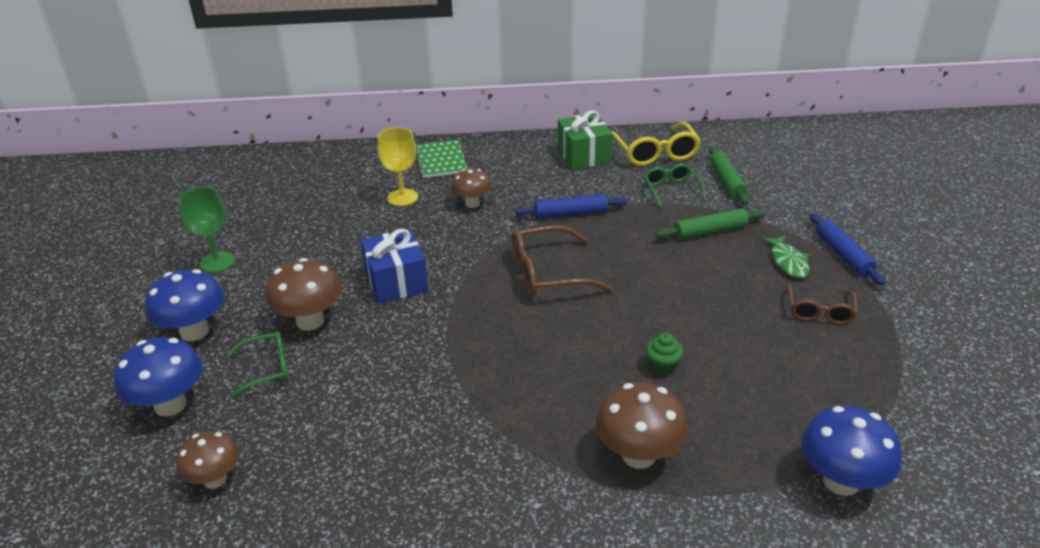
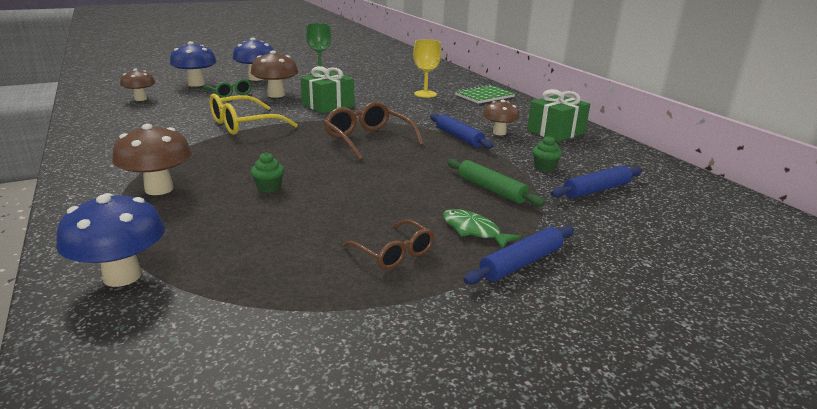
camera: 65 degrees right, 10 degrees down
blue gift [361,229,429,304] -> green gift [300,66,355,113]
brown mushroom [451,169,492,208] -> brown mushroom moved to [483,99,520,135]
yellow glasses [611,122,701,166] -> yellow glasses moved to [210,93,298,135]
green glasses [644,164,706,208] -> green cupcake [532,136,562,172]
green rolling pin [709,147,749,205] -> blue rolling pin [551,166,642,198]
green fish [761,235,809,278] -> green fish turned 75 degrees clockwise [443,209,522,249]
brown glasses [788,284,858,324] -> brown glasses turned 120 degrees counterclockwise [343,219,434,270]

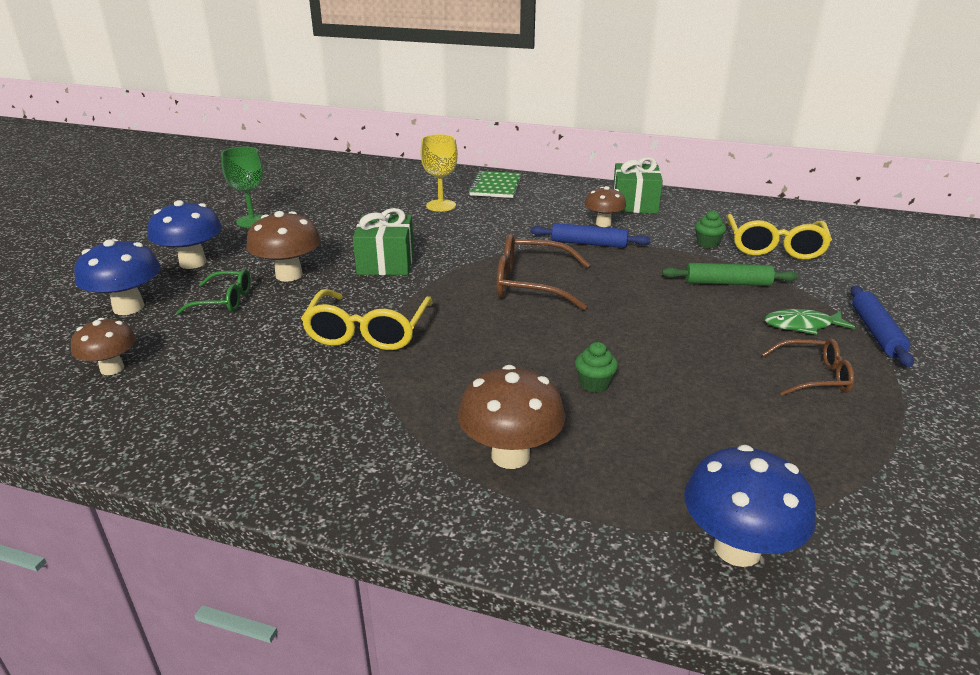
camera: 45 degrees left, 5 degrees up
blue rolling pin [551,166,642,198] -> yellow glasses [727,214,832,260]

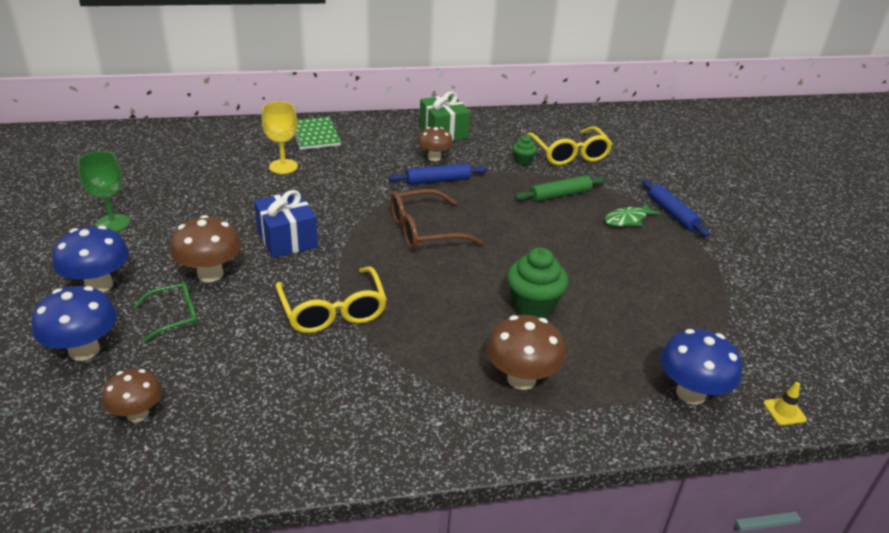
camera: 30 degrees left, 5 degrees up
green gift [353,208,414,275] -> blue gift [254,190,318,258]
green cupcake [575,342,618,393] -> green cupcake [507,247,568,318], size x1.88
brown glasses [762,339,854,396] -> none
none -> yellow traffic cone [763,382,807,425]

